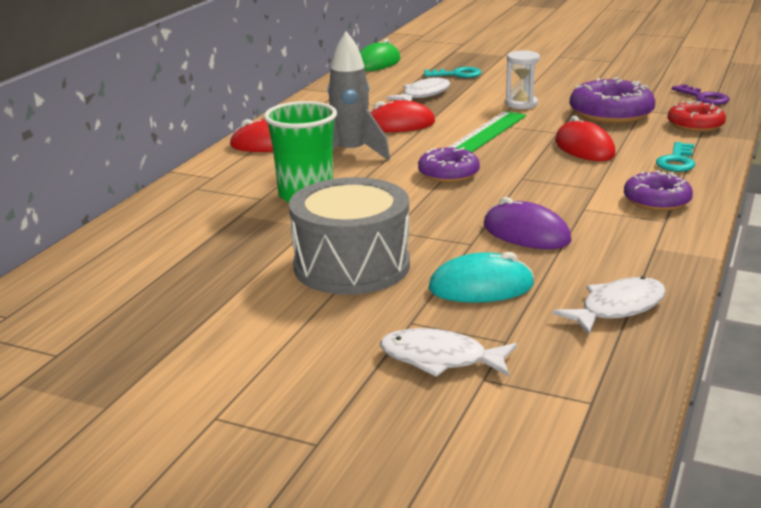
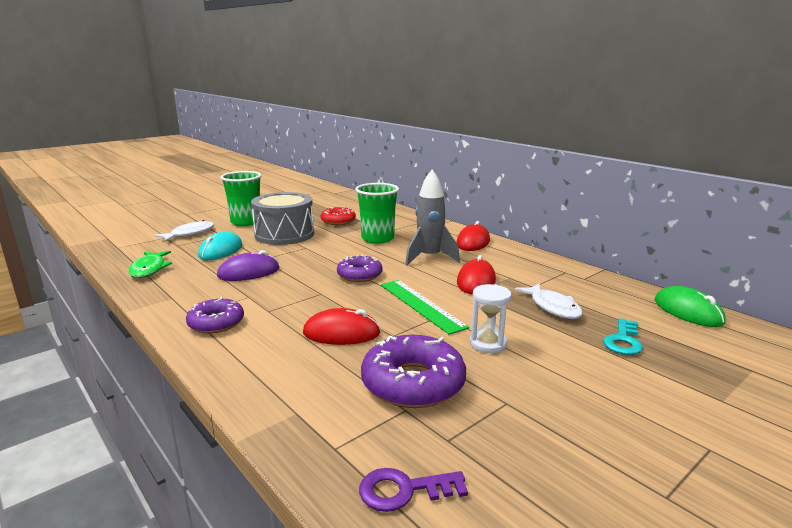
camera: 115 degrees right, 5 degrees down
white fish [552,276,666,335] -> green fish [128,251,172,278]
turquoise key [656,142,695,172] -> none
red donut [668,100,726,132] -> red donut moved to [321,207,356,225]
none -> green cup [220,171,262,226]

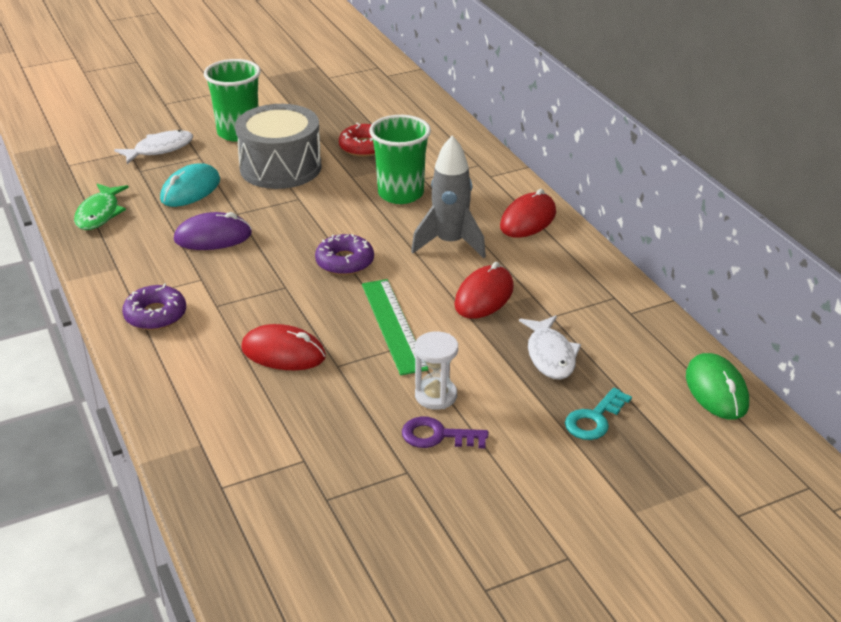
camera: 15 degrees right, 15 degrees up
purple key [359,468,468,512] -> purple key moved to [402,416,488,448]
purple donut [361,335,466,408] -> none

